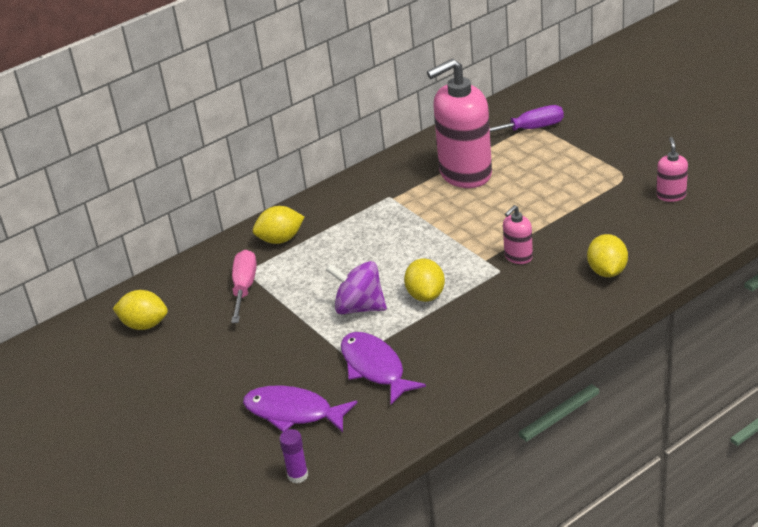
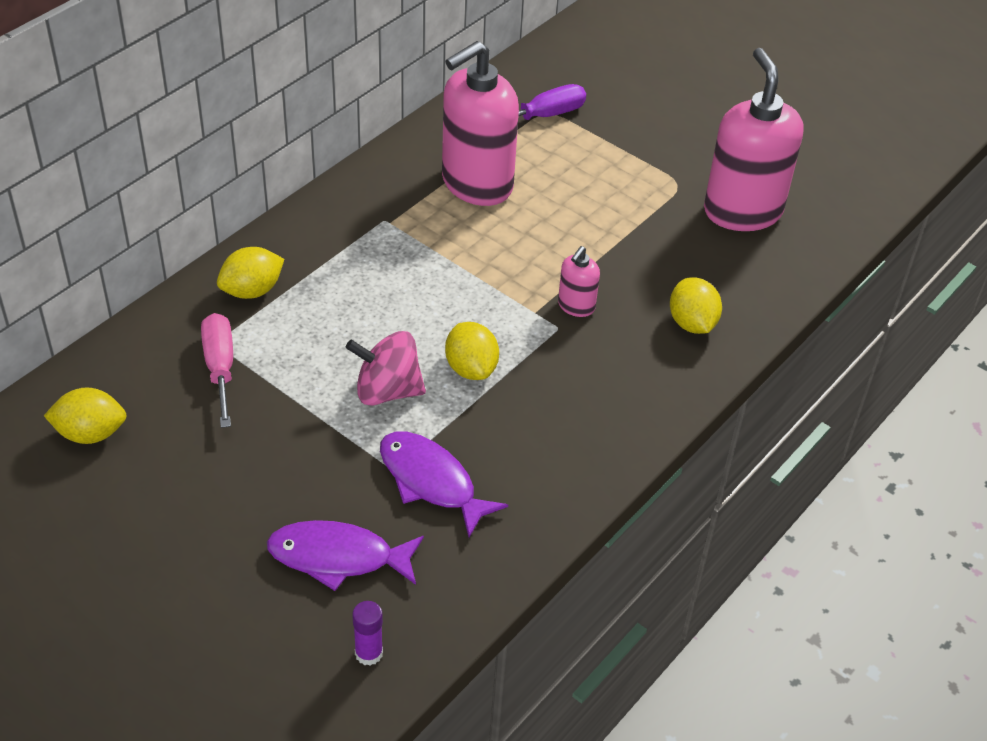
camera: 20 degrees left, 10 degrees up
purple spinning top [326,261,387,314] -> pink spinning top [346,331,426,406]
pink soap dispenser [657,137,688,202] -> pink soap dispenser [704,48,804,231], size x2.22

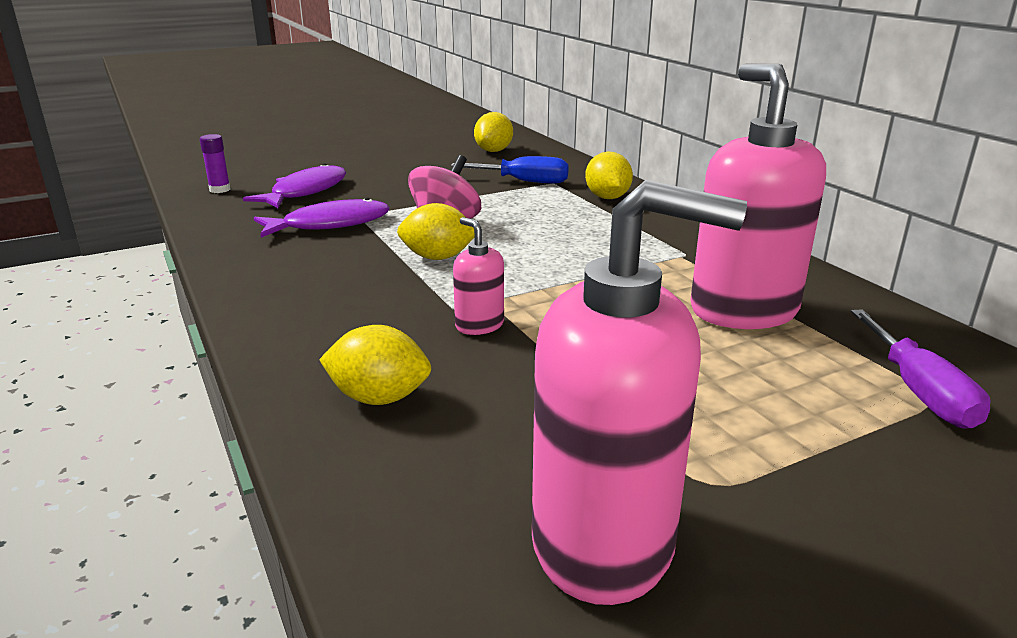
camera: 115 degrees right, 20 degrees down
pink screwdriver [201,313,233,428] -> blue screwdriver [451,156,569,184]

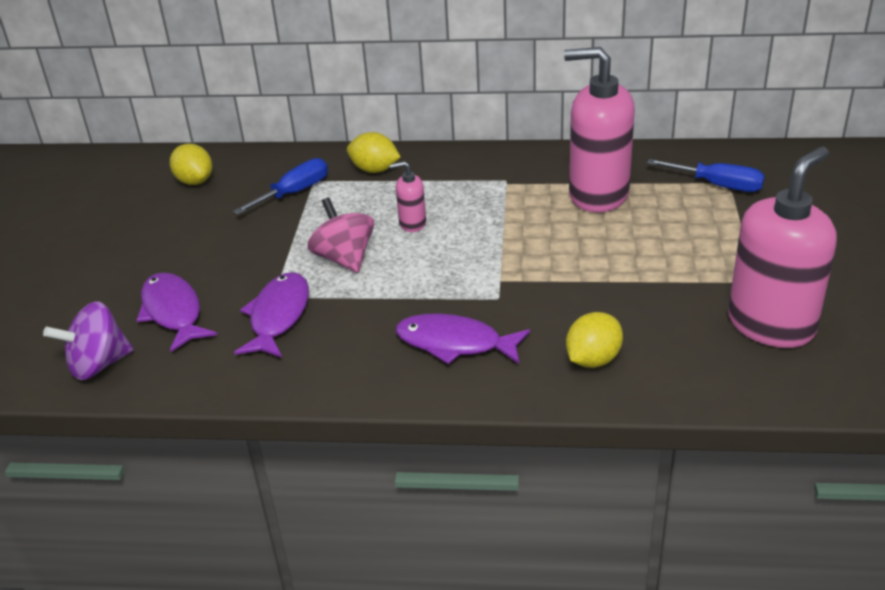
camera: 55 degrees left, 10 degrees up
purple glue stick [199,134,231,193] -> purple spinning top [43,301,134,380]
yellow lemon [397,203,474,260] -> none
pink soap dispenser [453,217,504,335] -> pink soap dispenser moved to [390,161,426,232]
purple screwdriver [851,309,991,429] -> blue screwdriver [647,159,765,192]
none -> purple fish [396,313,530,364]

